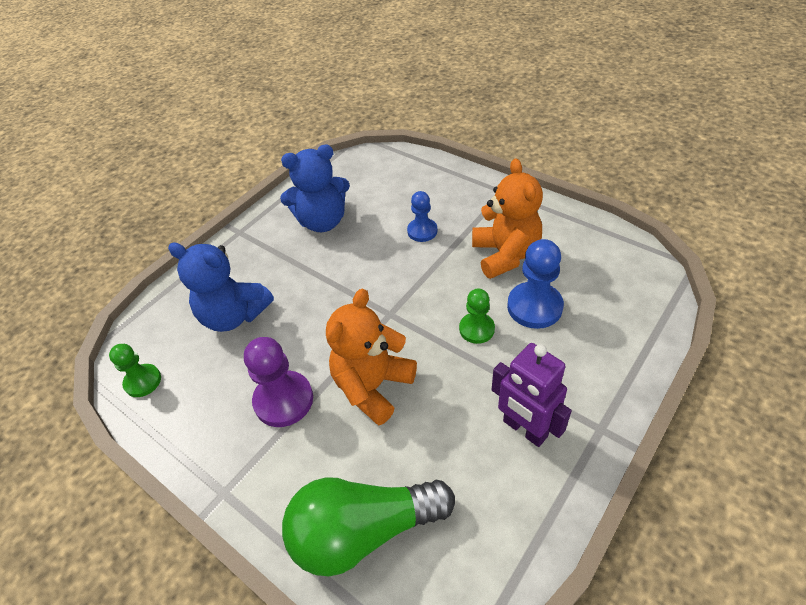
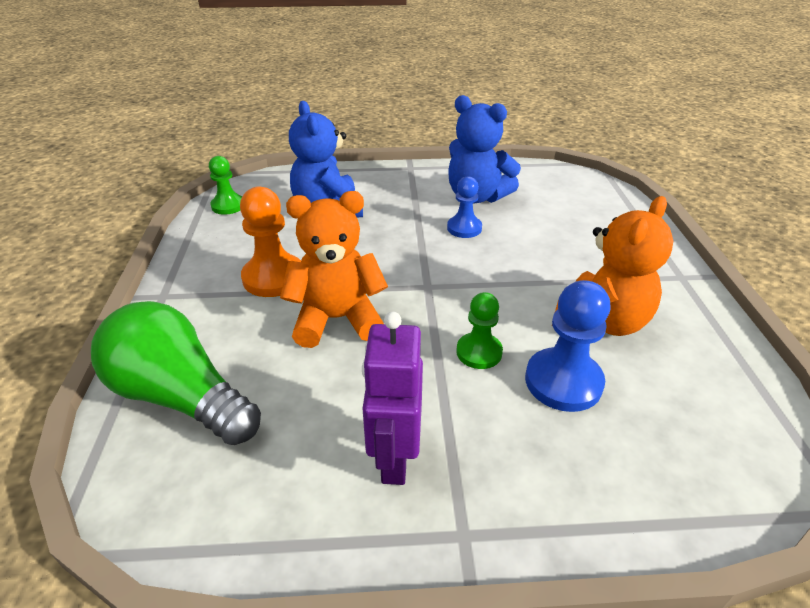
camera: 45 degrees right, 10 degrees down
purple pawn [244,337,313,427] -> orange pawn [240,186,301,297]
blue pawn [407,191,437,242] -> blue pawn moved to [447,176,482,238]

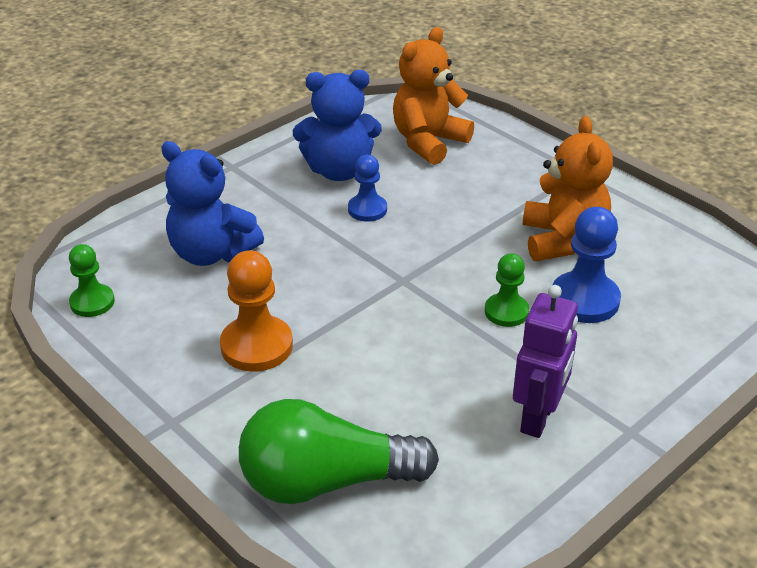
camera: 40 degrees left, 0 degrees up
orange teddy bear [280,191,388,348] -> orange teddy bear moved to [393,27,474,165]
purple robot [362,312,423,485] -> purple robot turned 120 degrees counterclockwise [513,285,578,438]

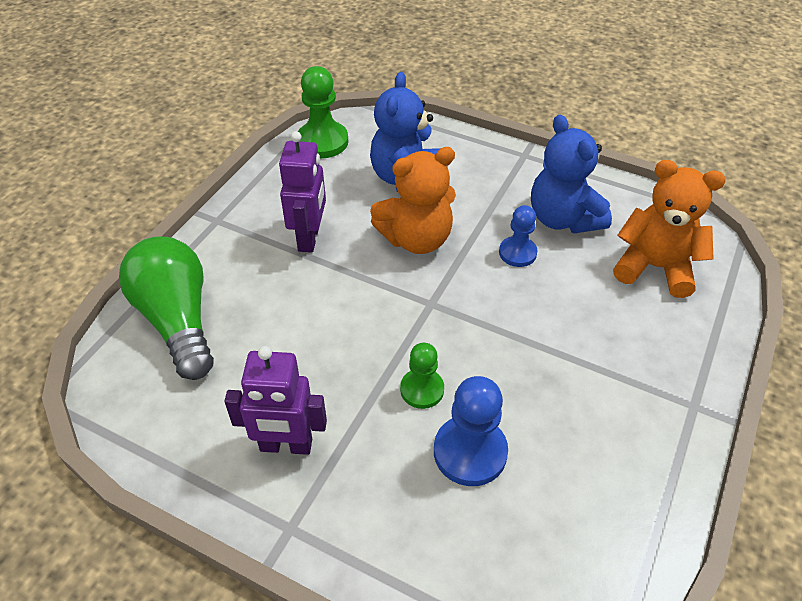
camera: 70 degrees right, 10 degrees up
green pawn [69,244,115,317] -> green pawn [298,66,348,158], size x1.58
orange pawn [220,250,293,372] -> purple robot [279,131,326,253]
orange teddy bear [523,116,613,261] -> orange teddy bear moved to [370,147,456,254]

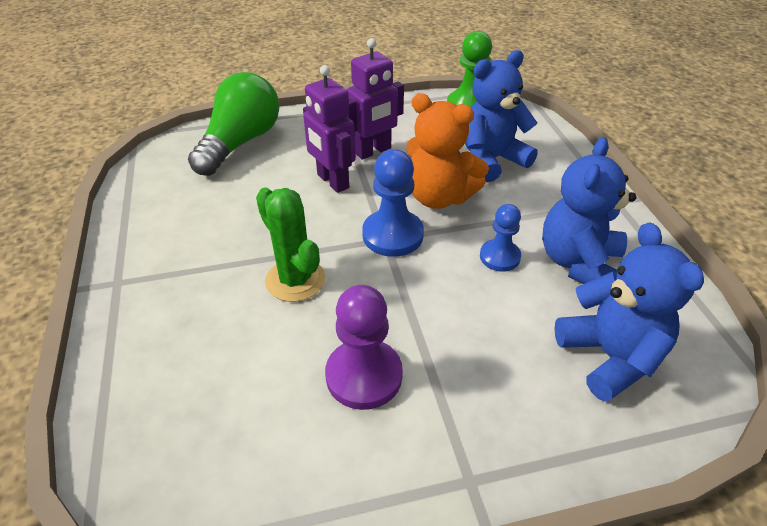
camera: 50 degrees right, 5 degrees down
purple robot [224,346,327,455] -> purple robot moved to [303,65,356,193]
green pawn [400,343,444,409] -> green cactus [256,188,325,302]
blue pawn [434,376,508,486] -> blue pawn moved to [362,149,424,257]
orange teddy bear [613,160,726,298] -> blue teddy bear [554,222,704,402]
none -> purple pawn [325,285,403,410]

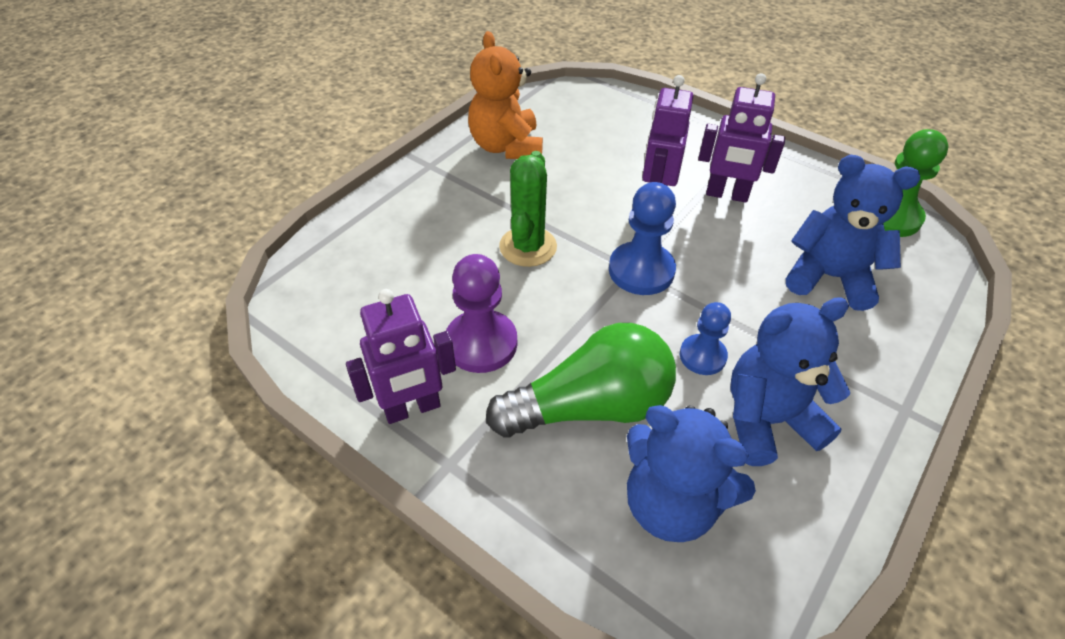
camera: 50 degrees right, 5 degrees up
green light bulb [188,72,279,176] -> green light bulb moved to [486,323,676,438]
orange teddy bear [406,93,489,209] -> orange teddy bear moved to [468,31,543,159]
blue teddy bear [554,222,704,402] -> blue teddy bear turned 90 degrees clockwise [627,405,756,542]
none -> purple robot [346,289,456,424]

